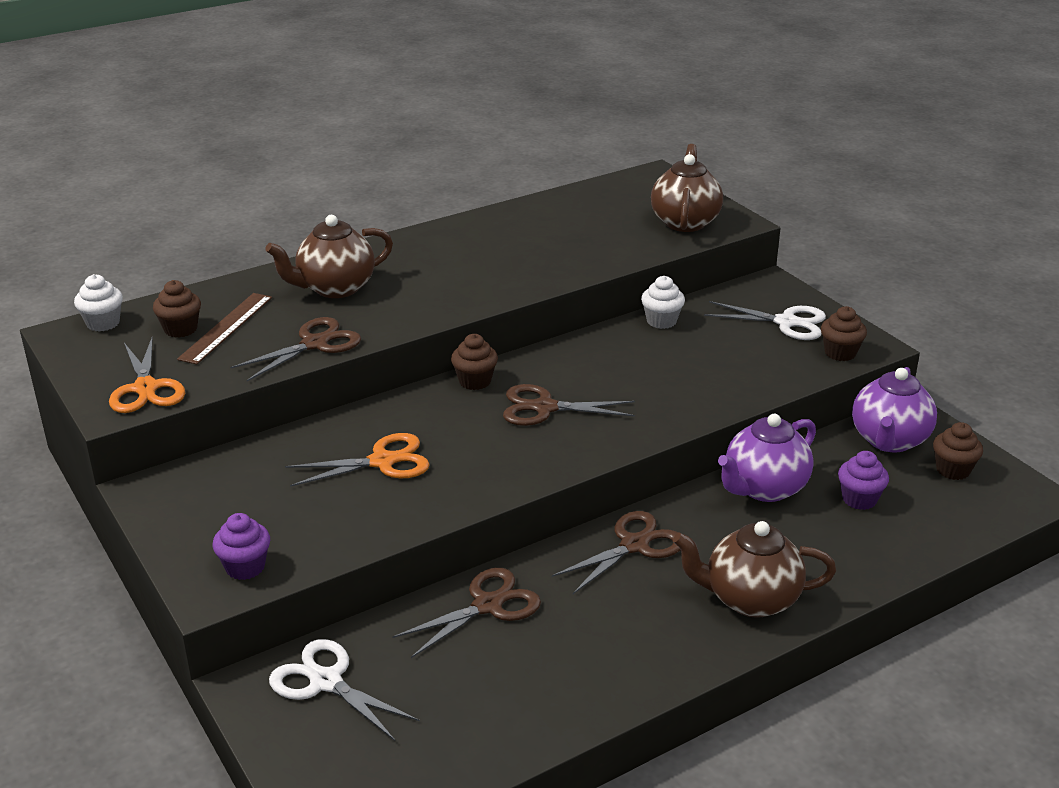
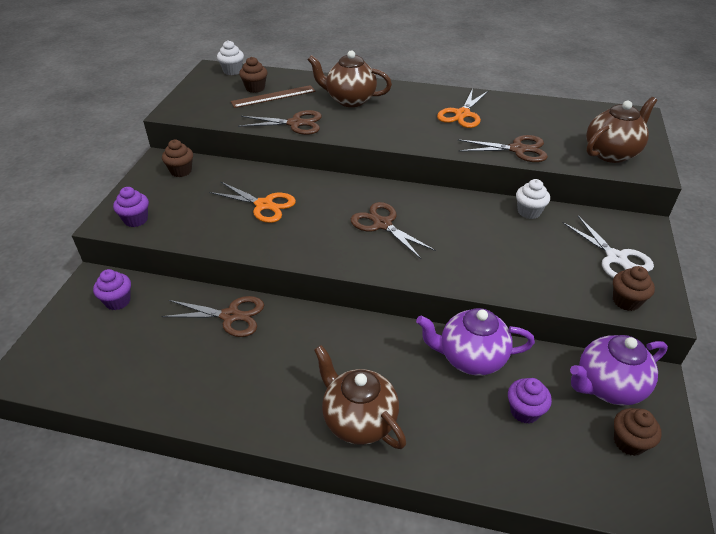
camera: 45 degrees right, 10 degrees up
orange scissors [109,337,185,413] -> orange scissors moved to [437,88,488,128]
white scissors [269,639,420,741] -> purple cupcake [93,269,131,310]
brown cupcake [451,334,498,390] -> brown cupcake moved to [162,140,193,177]
brown scissors [552,511,681,594] -> brown scissors moved to [458,135,548,162]

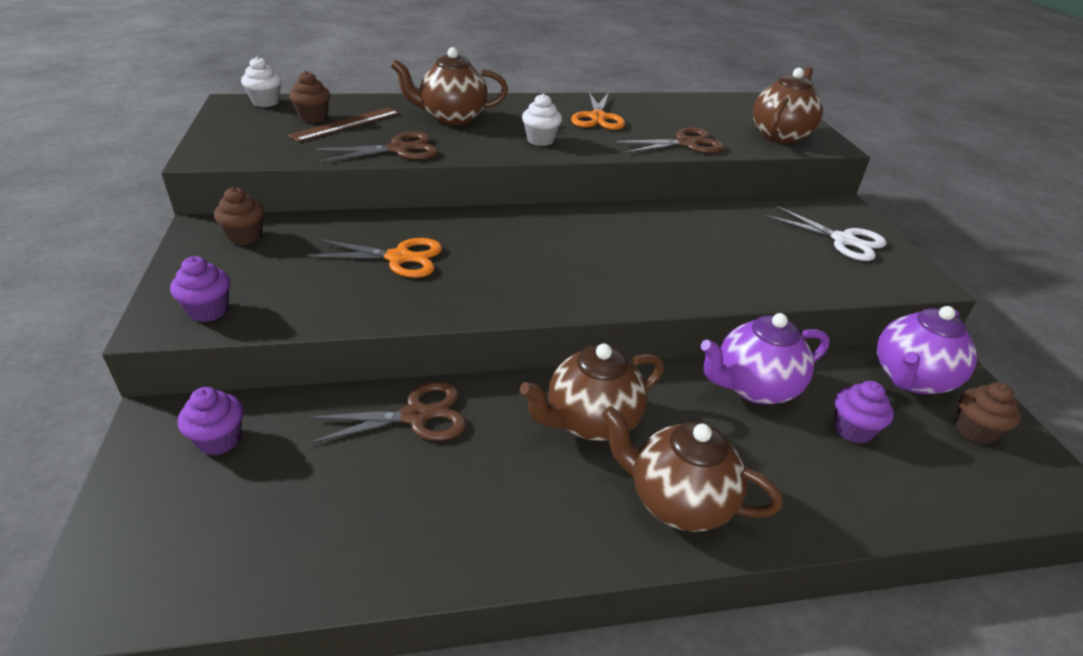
camera: 25 degrees left, 5 degrees down
brown scissors [351,202,436,259] -> none
white cupcake [516,179,550,219] -> white cupcake moved to [522,93,562,146]
brown cupcake [613,266,655,311] -> none
none -> brown teapot [520,343,664,441]

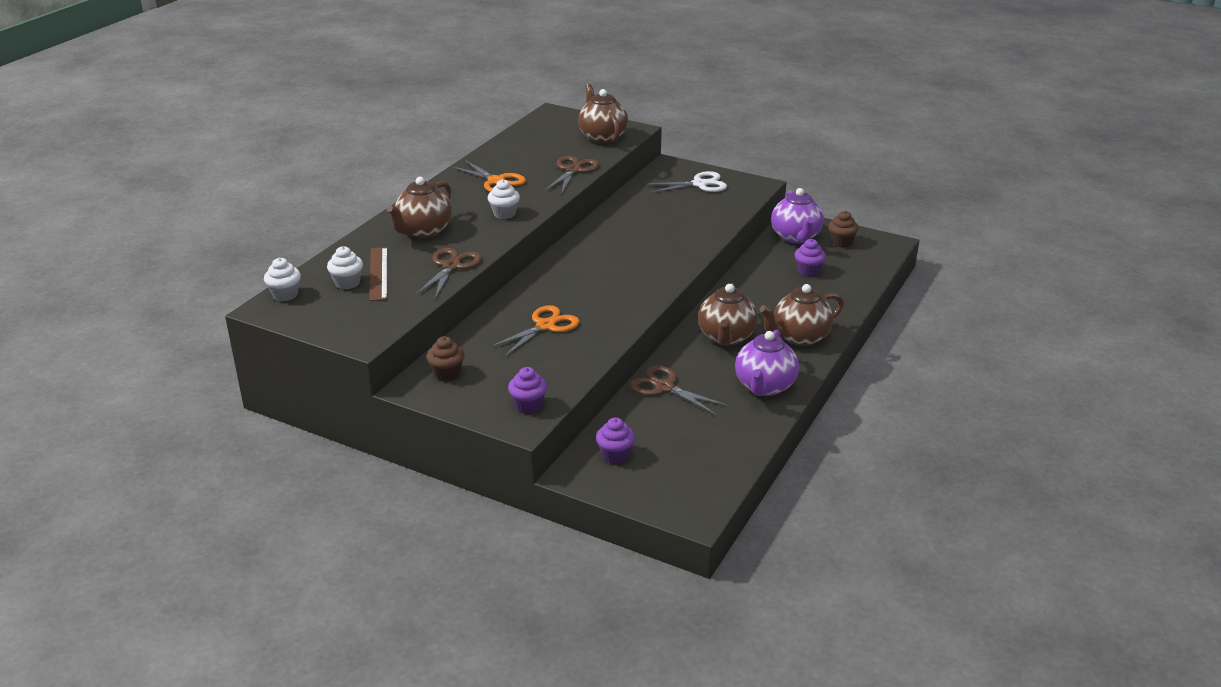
camera: 50 degrees left, 5 degrees down
brown cupcake [289,71,330,123] -> white cupcake [327,246,363,289]
brown scissors [307,381,467,444] -> brown scissors turned 75 degrees counterclockwise [630,366,728,415]
purple teapot [701,313,830,404] -> purple teapot moved to [735,329,799,396]

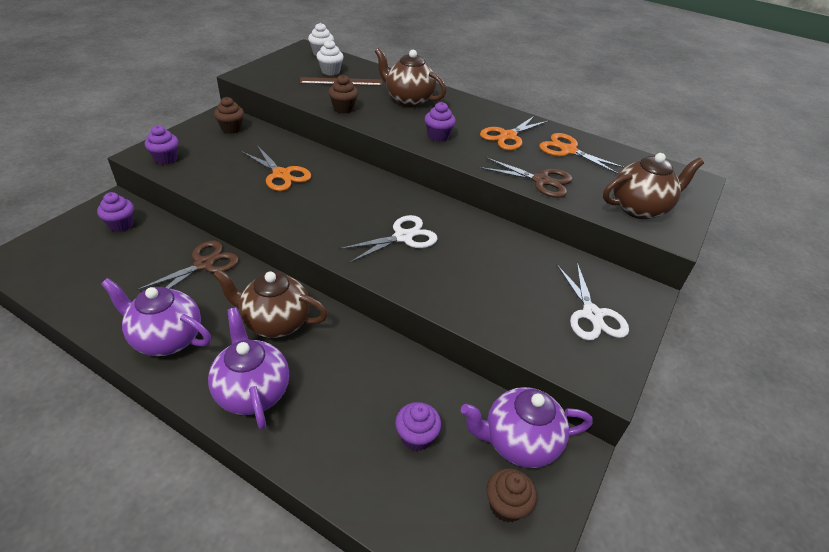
camera: 90 degrees right, 10 degrees up
brown scissors [415,248,482,299] -> brown cupcake [328,75,358,113]
white cupcake [488,179,520,219] -> purple cupcake [424,102,456,142]
brown teapot [760,284,844,346] -> purple teapot [208,307,289,429]
none -> white scissors [339,215,438,263]
none -> orange scissors [539,133,625,174]

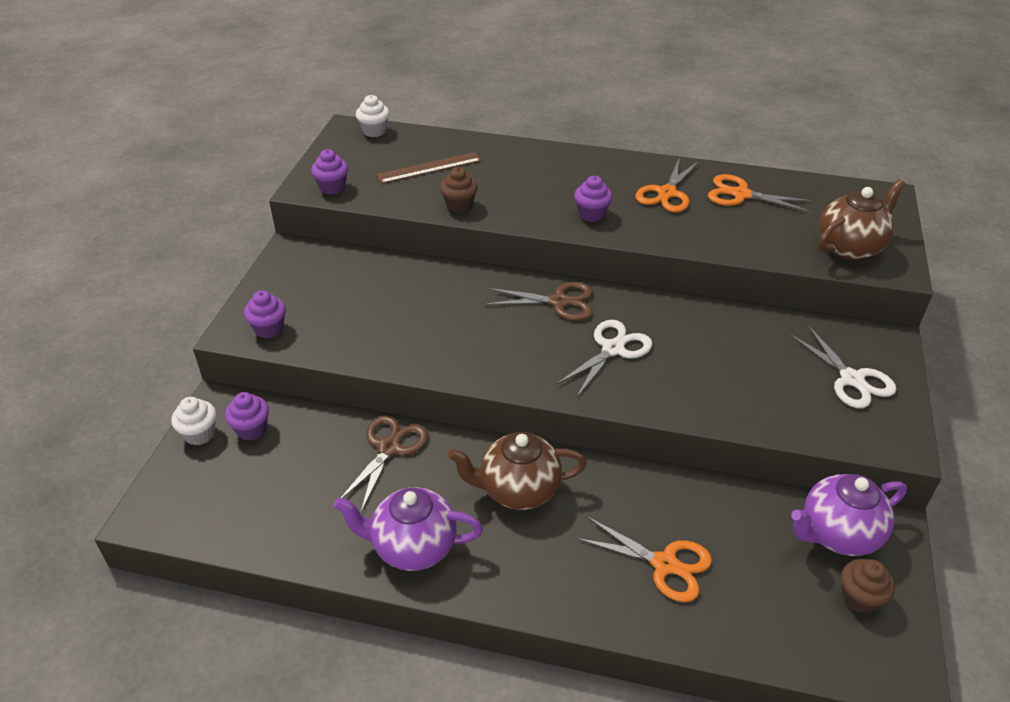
camera: 15 degrees left, 0 degrees up
purple teapot [208,307,289,429] -> none
brown cupcake [214,97,244,134] -> none
orange scissors [242,145,311,191] -> orange scissors moved to [576,517,712,602]
white cupcake [317,40,344,76] -> white cupcake moved to [171,397,216,445]
brown teapot [375,48,446,107] -> none
purple cupcake [395,402,441,451] -> purple cupcake moved to [311,149,348,194]
brown scissors [479,157,573,198] -> brown scissors moved to [485,282,593,321]

